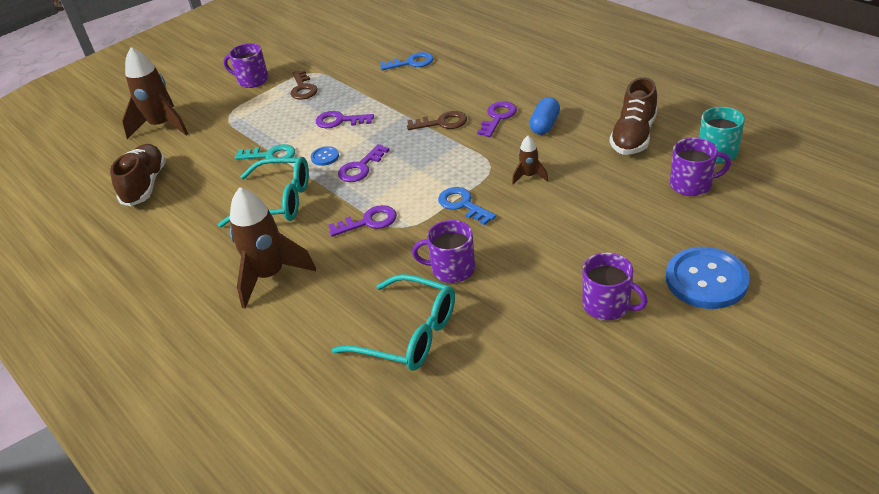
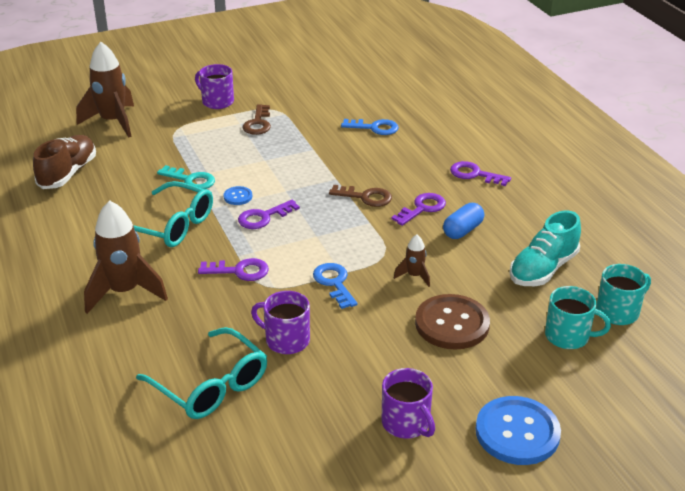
camera: 15 degrees right, 5 degrees down
purple key [316,111,374,128] -> purple key moved to [450,161,511,186]
brown shoe [610,77,658,155] -> turquoise shoe [509,211,581,286]
purple mug [670,138,731,196] -> turquoise mug [545,286,611,349]
none -> brown button [415,294,490,349]

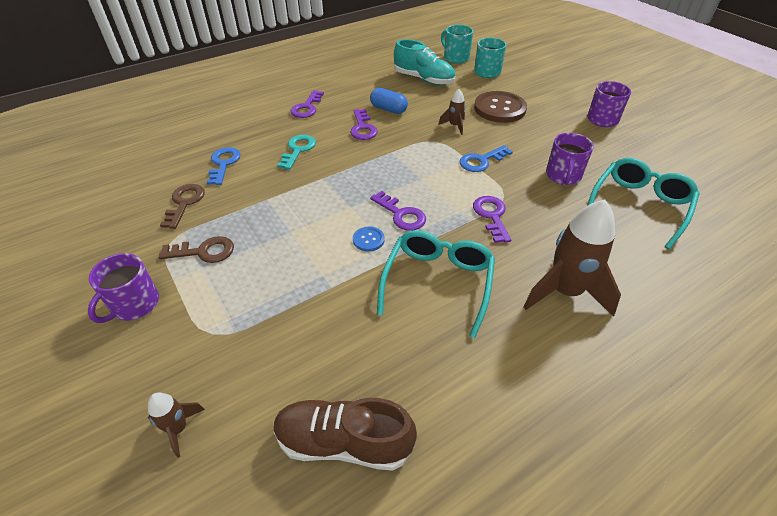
camera: 100 degrees left, 10 degrees up
brown rocket [76,42,134,138] -> brown rocket [148,393,205,458], size x0.48
turquoise key [157,165,215,189] -> turquoise key moved to [277,135,316,170]
brown key [329,185,392,207] -> brown key moved to [160,184,205,229]
purple key [391,193,446,226] -> purple key turned 135 degrees counterclockwise [350,109,378,140]
blue button [476,396,561,465] -> none

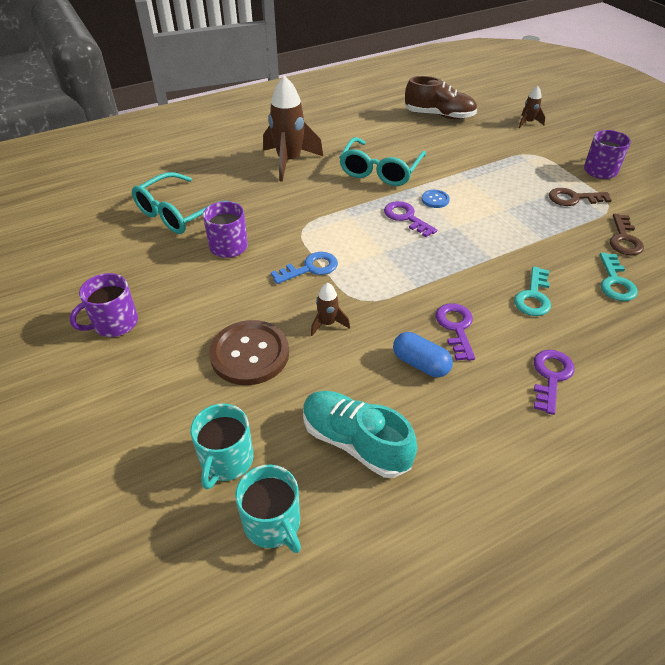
camera: 175 degrees left, 0 degrees up
blue key [207,147,241,185] -> turquoise key [600,253,638,301]
purple key [473,196,511,243] -> none

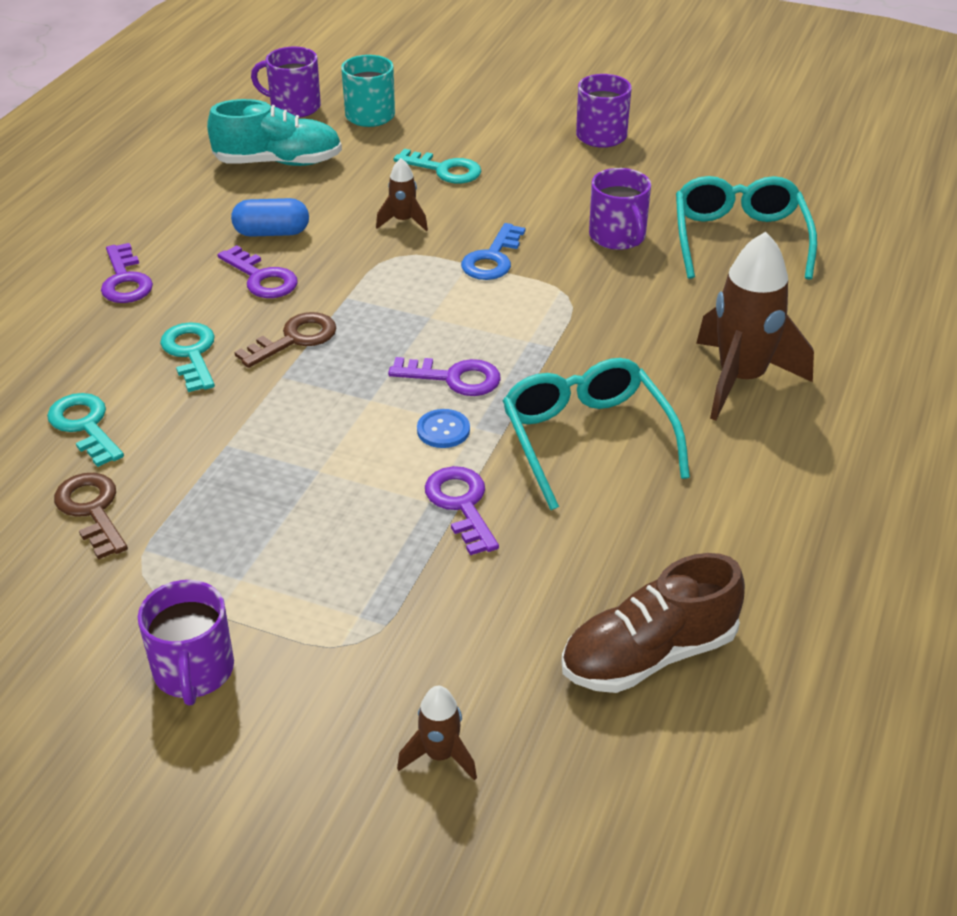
camera: 140 degrees right, 5 degrees down
brown button [209,320,289,385] -> turquoise key [394,149,481,184]
turquoise mug [235,465,301,553] -> purple mug [251,46,321,118]
brown key [549,188,612,206] -> brown key moved to [235,312,336,368]
none -> purple key [425,466,499,555]

